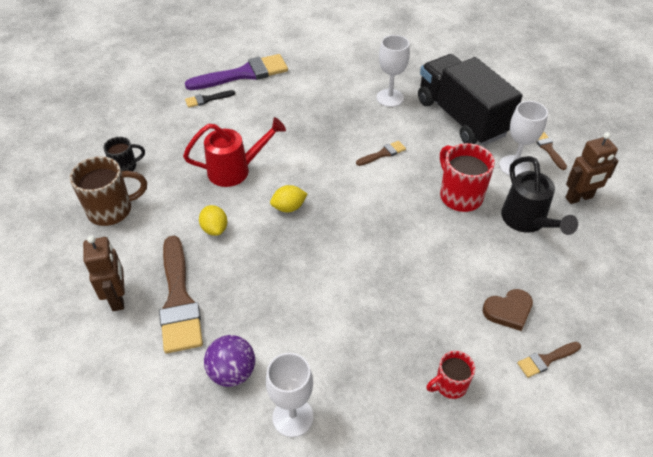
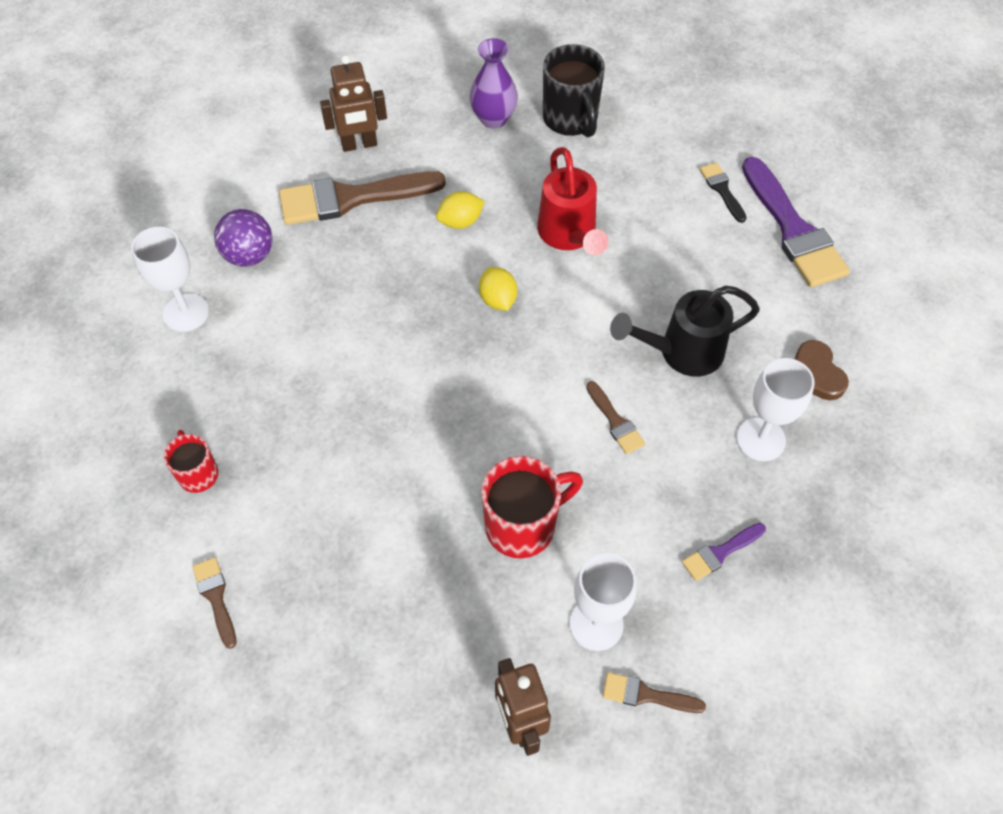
camera: 90 degrees right, 10 degrees up
brown mug [70,156,147,226] -> purple vase [469,38,518,128]
black mug [103,137,145,171] -> black mug [543,44,605,137], size x1.69
black truck [418,54,522,146] -> purple brush [682,523,766,581]
brown heart [483,289,533,331] -> brown heart moved to [795,340,849,400]
black watering can [501,156,578,235] -> black watering can moved to [610,285,760,377]
brown brush [536,132,567,170] -> brown brush turned 150 degrees counterclockwise [603,672,706,713]

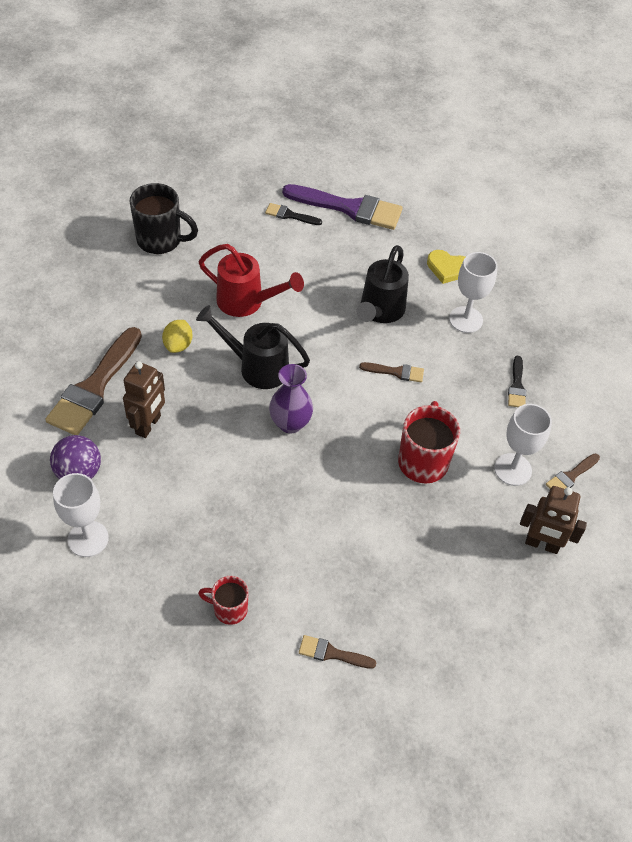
camera: 55 degrees left, 5 degrees down
brown robot [320,55,387,152] -> brown robot moved to [123,361,165,438]
purple vase [469,38,518,128] -> purple vase moved to [269,364,313,434]
yellow lemon [479,267,517,311] -> black watering can [196,305,310,389]
purple brush [682,523,766,581] -> black brush [508,356,526,407]
brown heart [795,340,849,400] -> yellow heart [427,250,465,284]

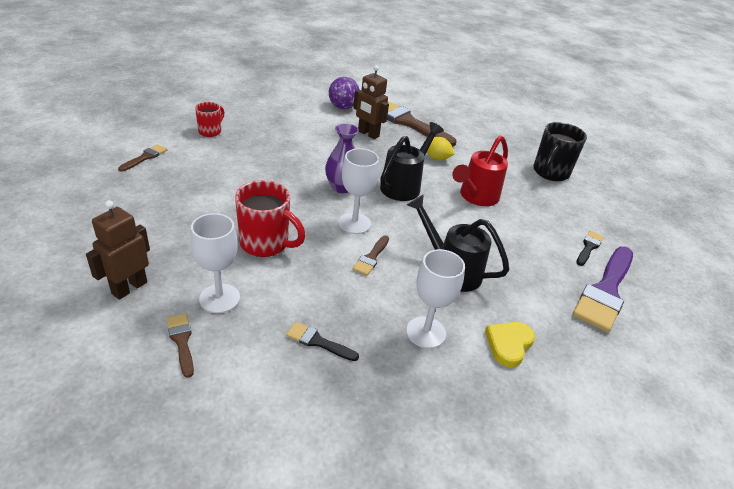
camera: 105 degrees right, 15 degrees down
white goblet [53,473,109,557] -> white goblet moved to [338,148,379,234]

